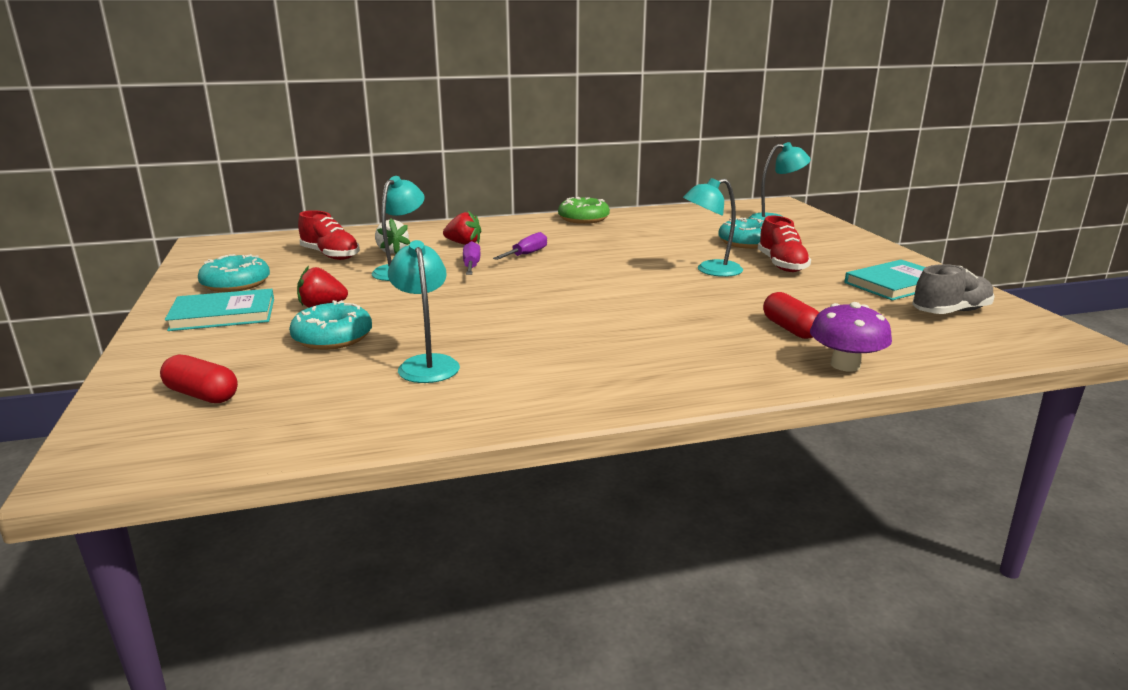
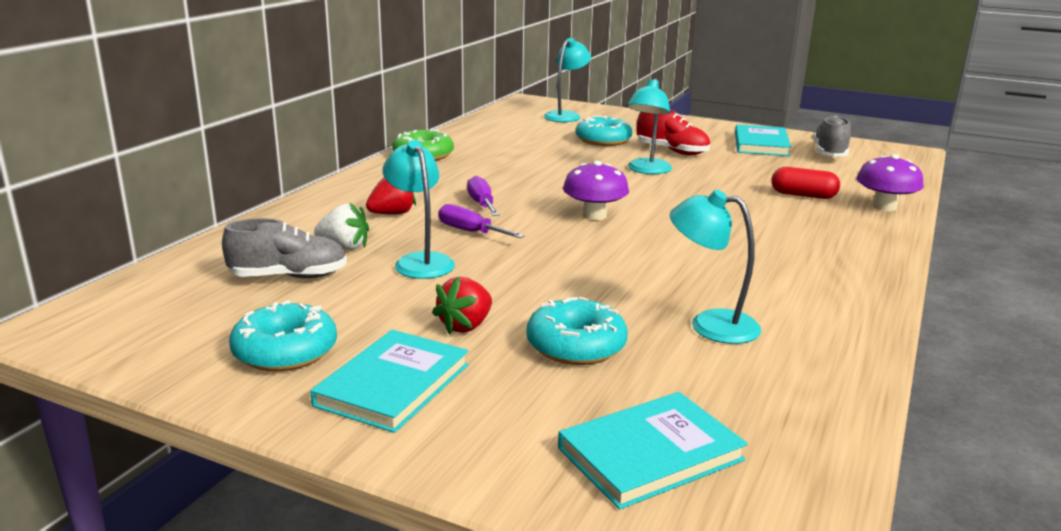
camera: 50 degrees left, 0 degrees up
red capsule [160,355,238,403] -> turquoise book [558,392,748,510]
red shoe [298,210,360,260] -> grey shoe [222,218,347,278]
none -> purple mushroom [563,160,629,220]

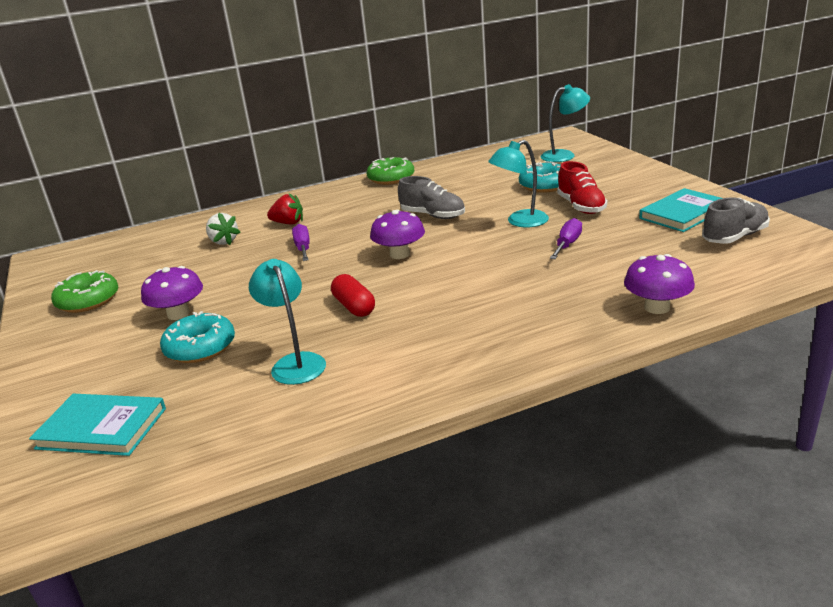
camera: 45 degrees right, 5 degrees up
grey shoe [222,218,347,278] -> grey shoe moved to [398,176,465,219]
turquoise donut [229,300,337,371] -> green donut [51,270,118,313]
turquoise book [310,330,469,433] -> none
turquoise lamp [383,140,455,279] -> none
red strawberry [432,277,492,335] -> purple mushroom [141,266,203,320]
purple screwdriver [467,176,500,216] -> purple screwdriver moved to [550,218,582,259]
red capsule [771,167,840,199] -> red capsule moved to [331,274,375,317]

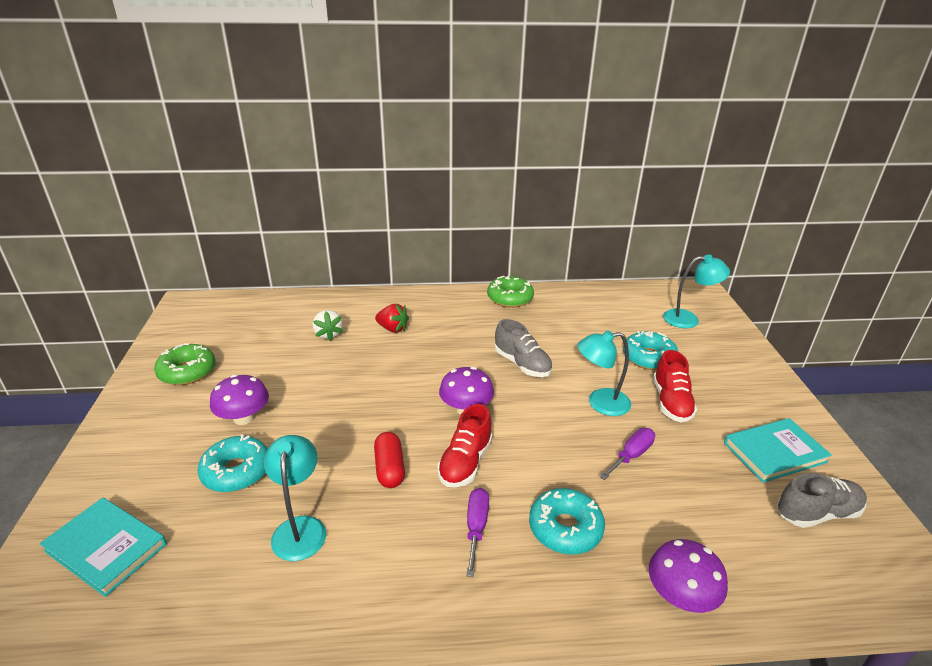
camera: 15 degrees right, 5 degrees up
purple screwdriver [292,224,310,261] -> purple screwdriver moved to [466,488,489,577]
none -> red shoe [437,404,493,487]
none -> turquoise donut [529,488,605,555]

